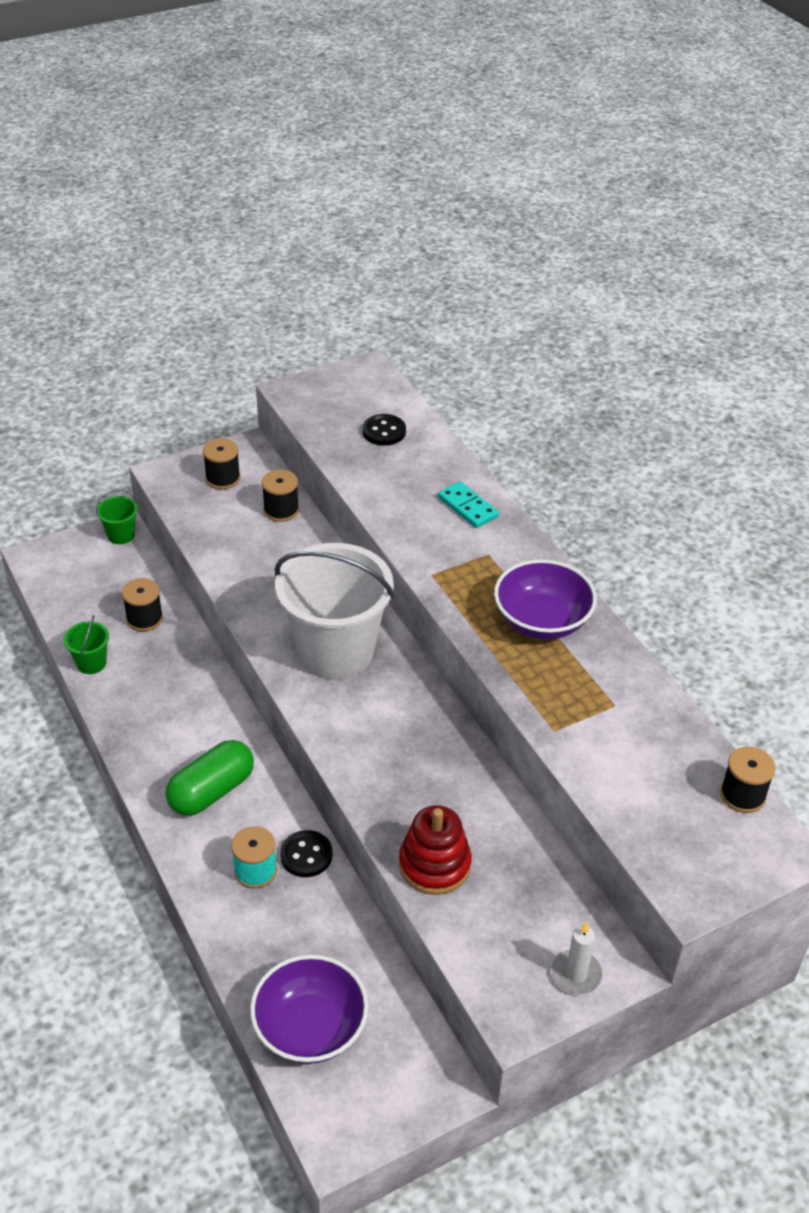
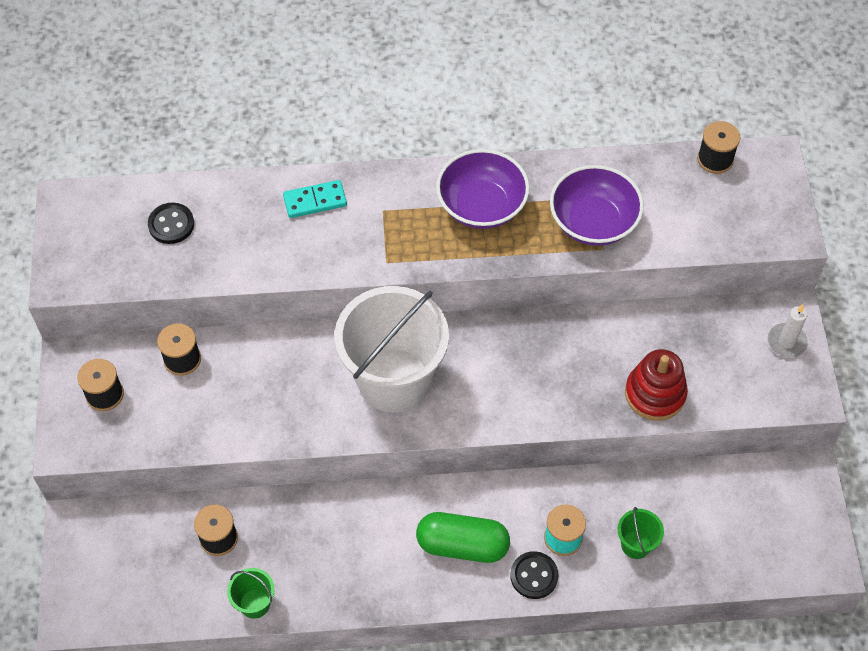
camera: 65 degrees left, 15 degrees up
green bucket [96,488,138,544] -> green bucket moved to [618,507,664,559]
green capsule [165,740,254,816] -> green capsule turned 60 degrees counterclockwise [416,512,510,563]
purple bowl [250,955,369,1064] -> purple bowl moved to [550,165,644,246]
black button [280,830,332,877] -> black button moved to [510,551,559,599]

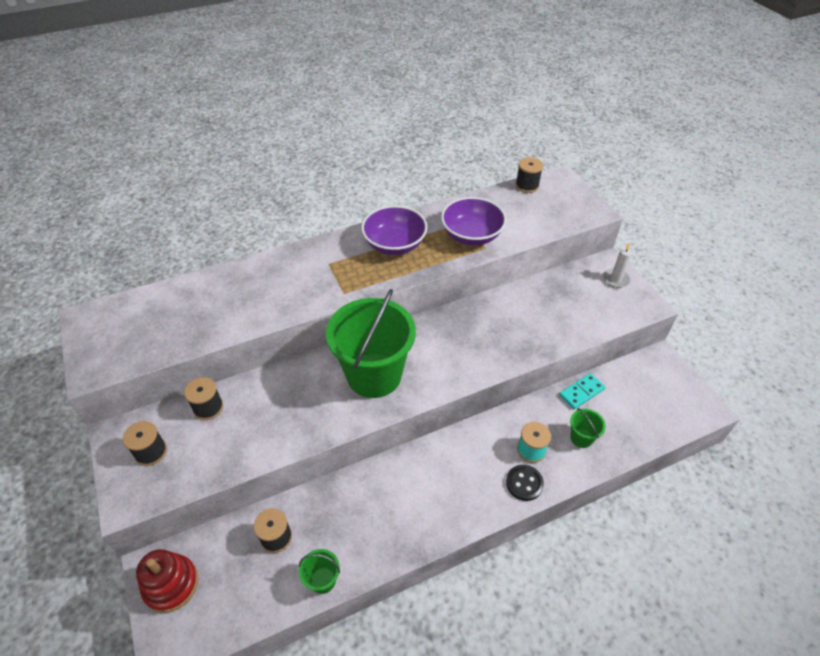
camera: 20 degrees left, 10 degrees down
black button [148,203,194,244] -> none
turquoise domino [283,180,347,218] -> turquoise domino moved to [559,373,605,409]
white bucket [335,286,449,413] -> green bucket [326,289,416,398]
green capsule [416,512,510,563] -> none
red stacking toy [625,349,688,421] -> red stacking toy moved to [136,549,198,613]

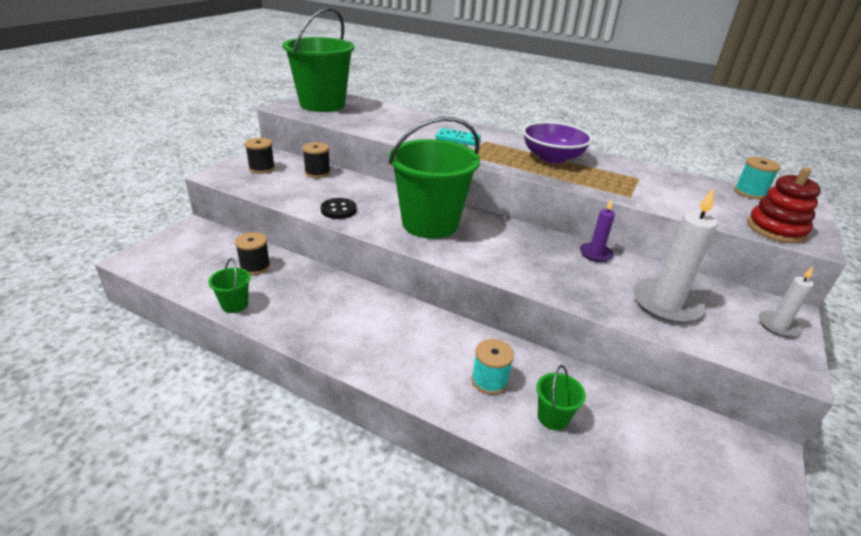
camera: 50 degrees right, 15 degrees down
red stacking toy [136,549,198,613] -> red stacking toy moved to [747,167,821,243]
purple bowl [441,197,506,245] -> none
black button [506,465,544,501] -> black button moved to [321,198,357,219]
black spool [515,157,543,193] -> turquoise spool [734,157,781,200]
turquoise domino [559,373,605,409] -> turquoise domino moved to [435,128,481,146]
none -> green bucket [282,7,355,112]
none -> purple candle [580,199,615,262]
none -> white candle [633,188,718,324]

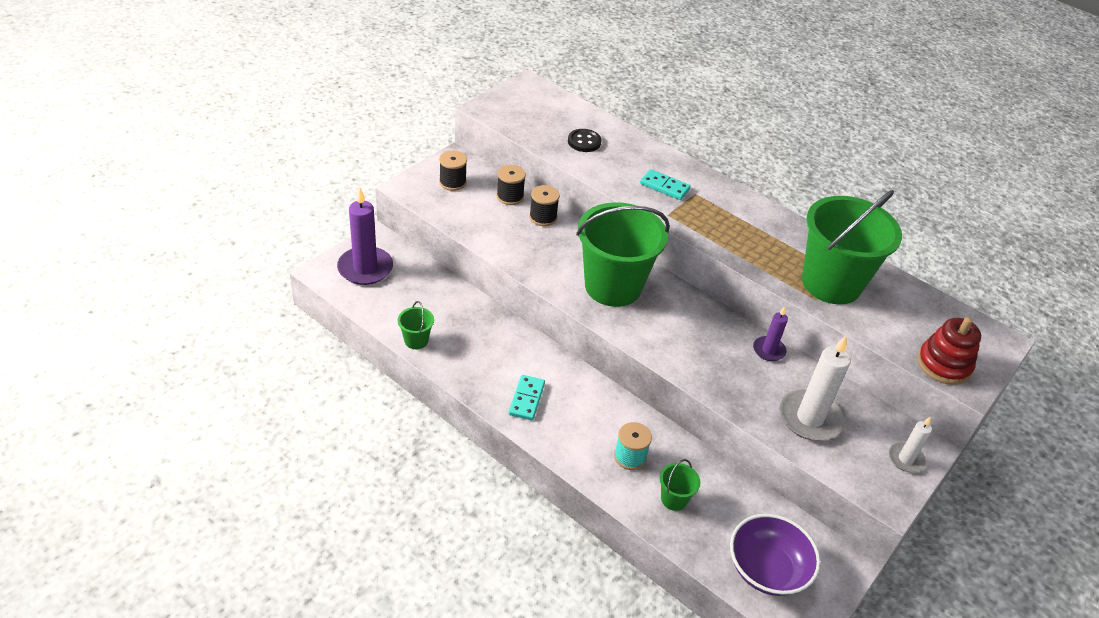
camera: 10 degrees right, 10 degrees up
black spool [235,232,270,275] -> black spool moved to [529,185,560,226]
green bucket [282,7,355,112] -> green bucket moved to [802,190,902,304]
black button [321,198,357,219] -> black button moved to [568,129,601,152]
purple bowl [523,122,593,163] -> purple bowl moved to [730,514,820,596]
turquoise spool [734,157,781,200] -> none
none -> purple candle [337,188,393,285]
none -> turquoise domino [509,375,545,420]

